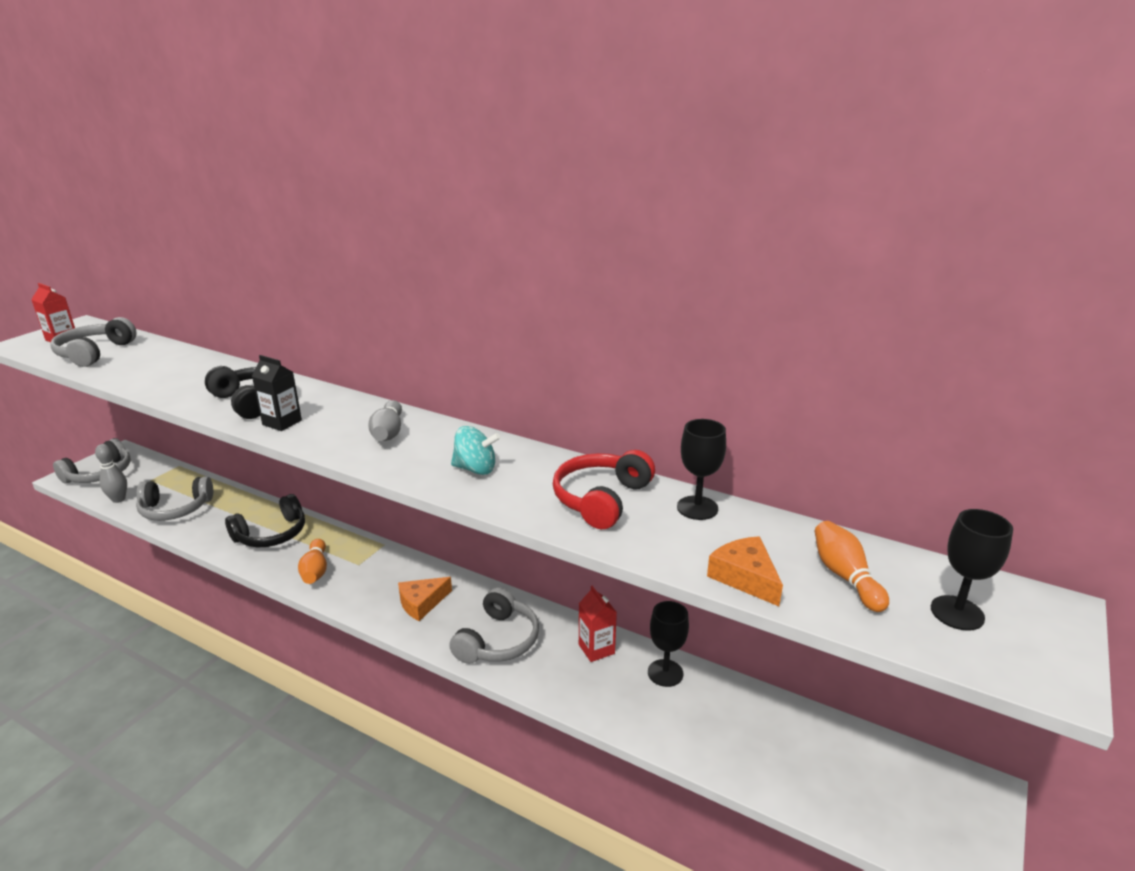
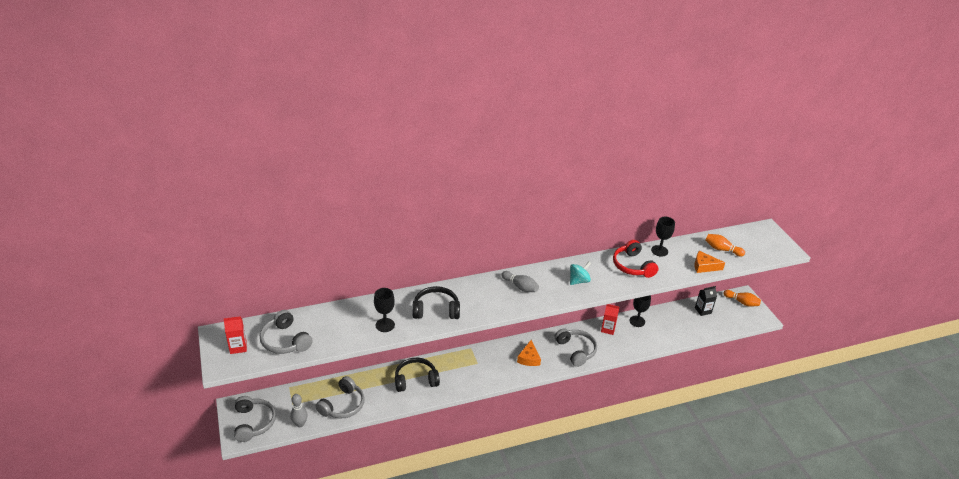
camera: 50 degrees left, 10 degrees up
black headphones [225,494,305,547] -> black headphones turned 105 degrees counterclockwise [395,358,440,392]
black carton [252,355,302,431] -> black carton moved to [695,286,717,316]
orange bowling pin [298,539,327,584] -> orange bowling pin moved to [723,290,761,307]
black goblet [931,509,1013,631] -> black goblet moved to [374,288,395,332]

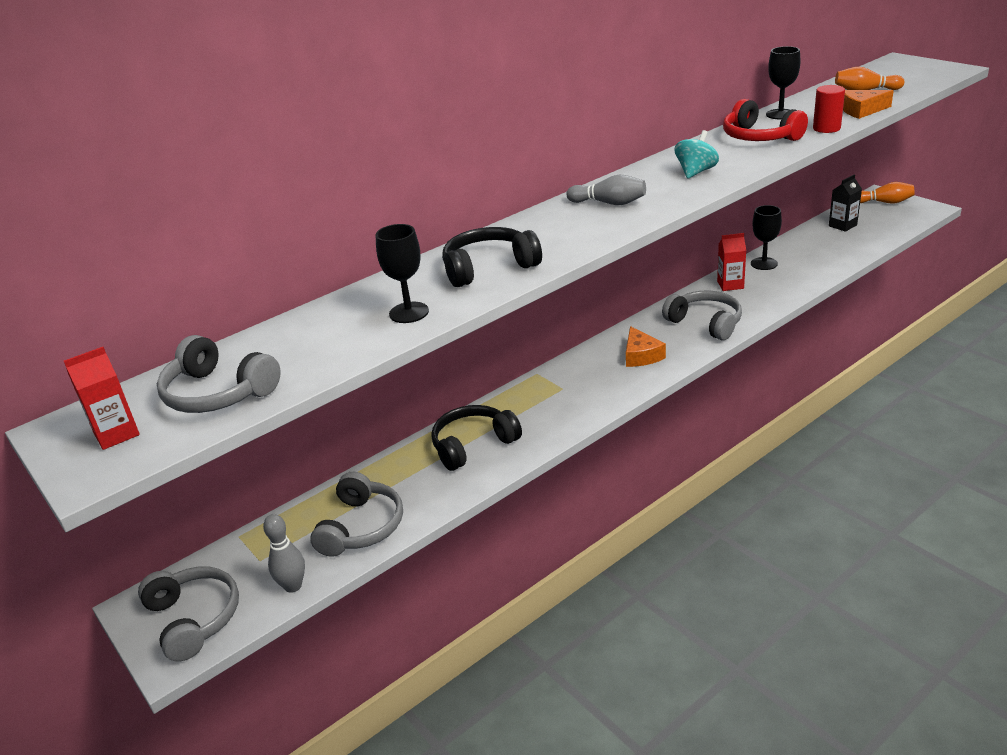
camera: 15 degrees left, 5 degrees down
none -> red cylinder [813,85,845,133]

